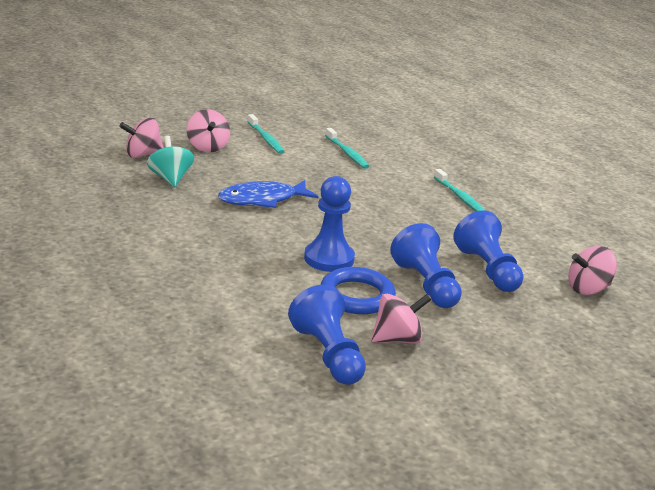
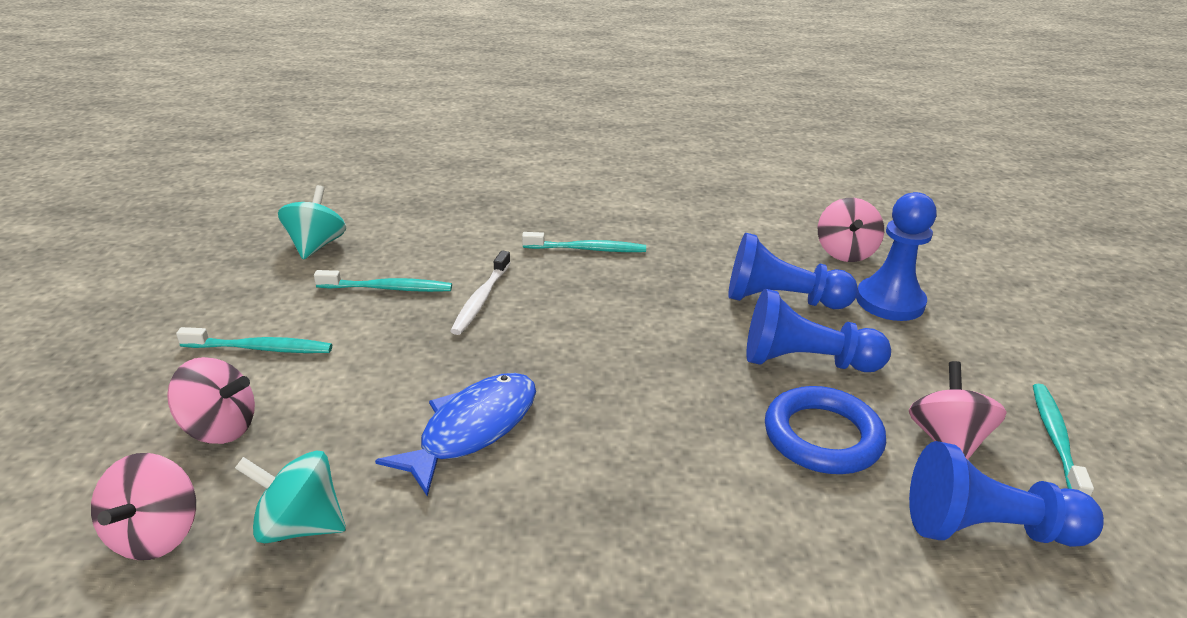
camera: 60 degrees left, 5 degrees up
blue fish [218,180,318,208] -> blue fish turned 150 degrees counterclockwise [375,373,536,496]
blue pawn [304,176,355,272] -> blue pawn moved to [856,192,937,321]
none -> turquoise spinning top [278,185,346,260]
none -> white toothbrush [450,251,511,335]
none -> turquoise toothbrush [1033,384,1094,496]

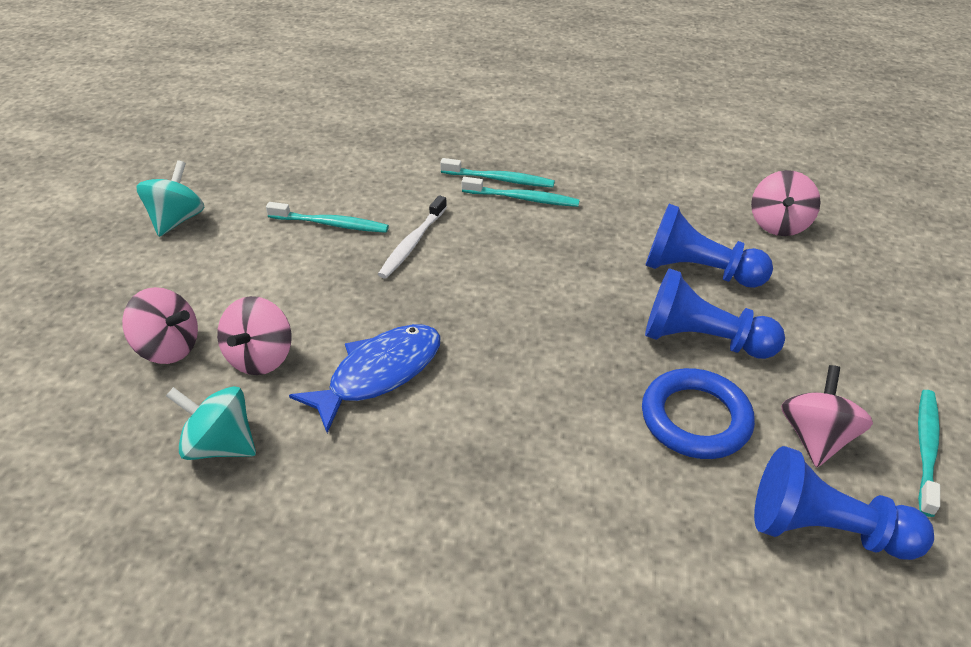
camera: 10 degrees right, 10 degrees up
pink spinning top [91,453,196,560] -> pink spinning top moved to [217,296,292,375]
turquoise toothbrush [176,327,332,353] -> turquoise toothbrush moved to [440,158,555,187]
turquoise spinning top [278,185,346,260] -> turquoise spinning top moved to [136,160,204,237]
blue pawn [856,192,937,321] -> none

